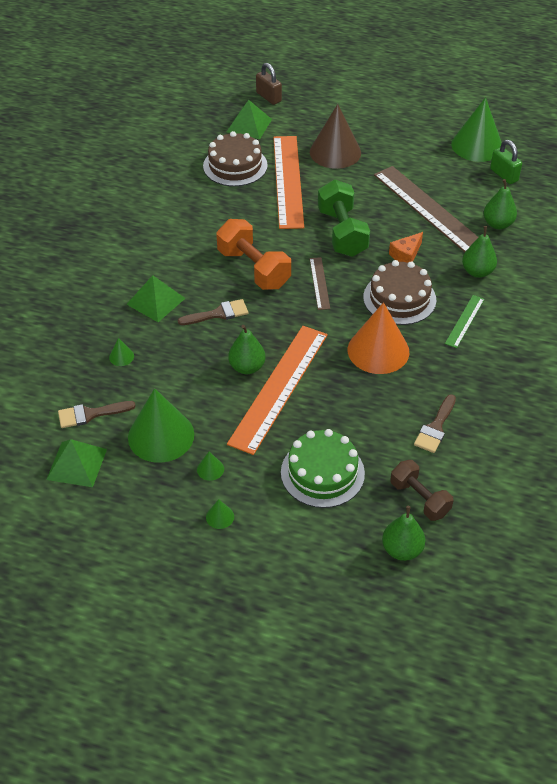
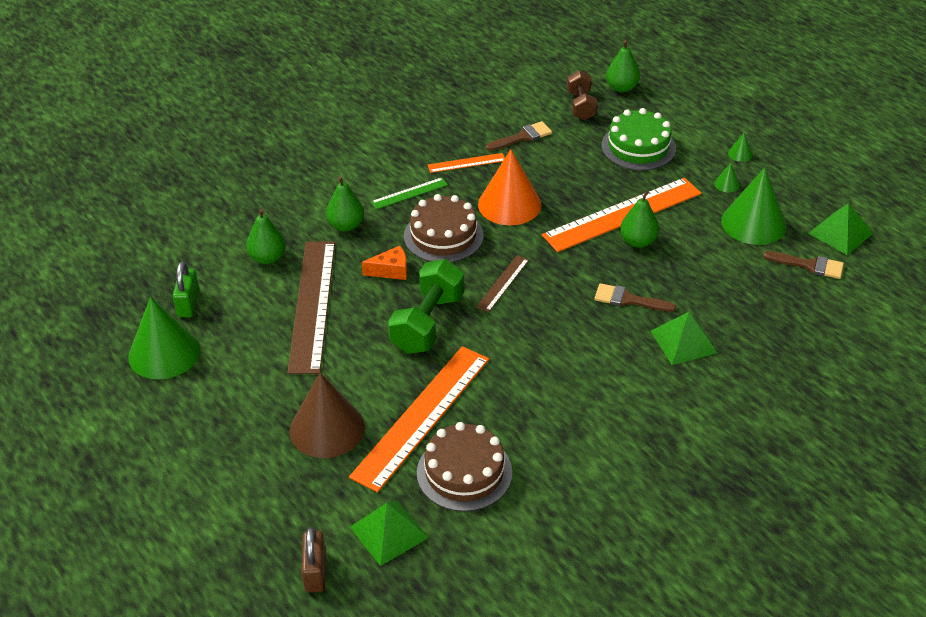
camera: 145 degrees left, 5 degrees down
green cone [109,338,134,366] -> none
orange dumbbell [216,219,291,290] -> none
none -> orange ruler [428,153,505,173]

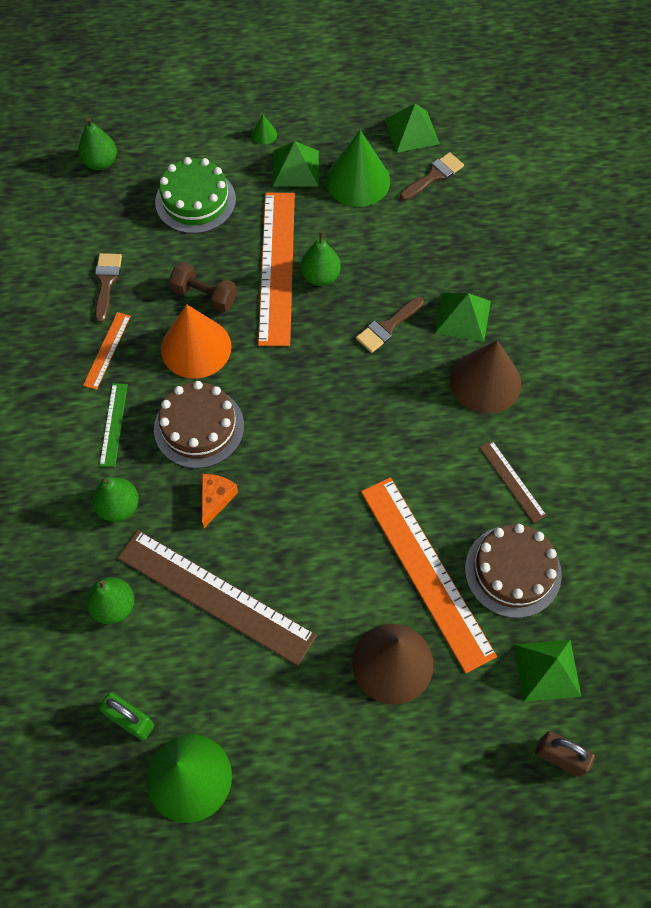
camera: 60 degrees left, 20 degrees up
green dumbbell [388,259,464,354] -> none
brown ruler [476,255,529,312] -> brown ruler moved to [479,441,547,523]
brown dumbbell [567,70,597,120] -> brown dumbbell moved to [169,262,237,313]
green cone [714,163,740,193] -> green pyramid [273,141,319,186]
none -> brown cone [450,340,521,414]

